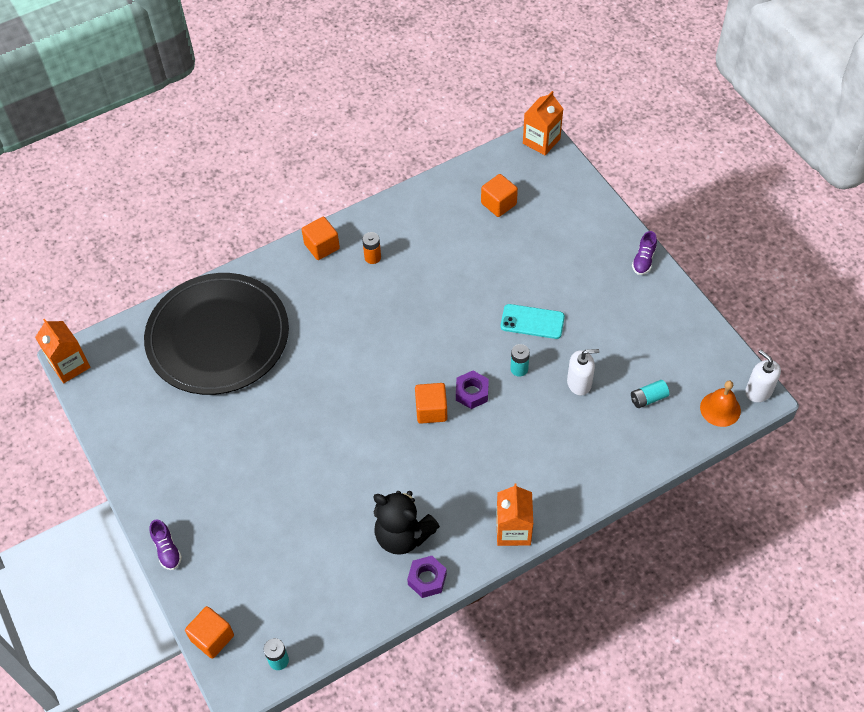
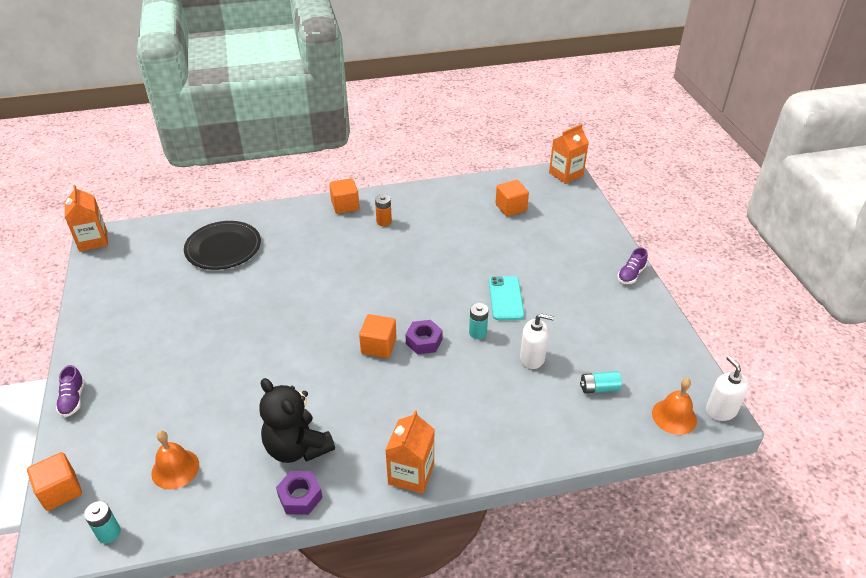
camera: 15 degrees right, 15 degrees down
black plate [144,273,289,395] -> black plate [184,221,261,270], size x0.58
turquoise phone [501,304,565,339] -> turquoise phone turned 60 degrees clockwise [489,276,524,320]
none -> orange bell [151,431,199,489]

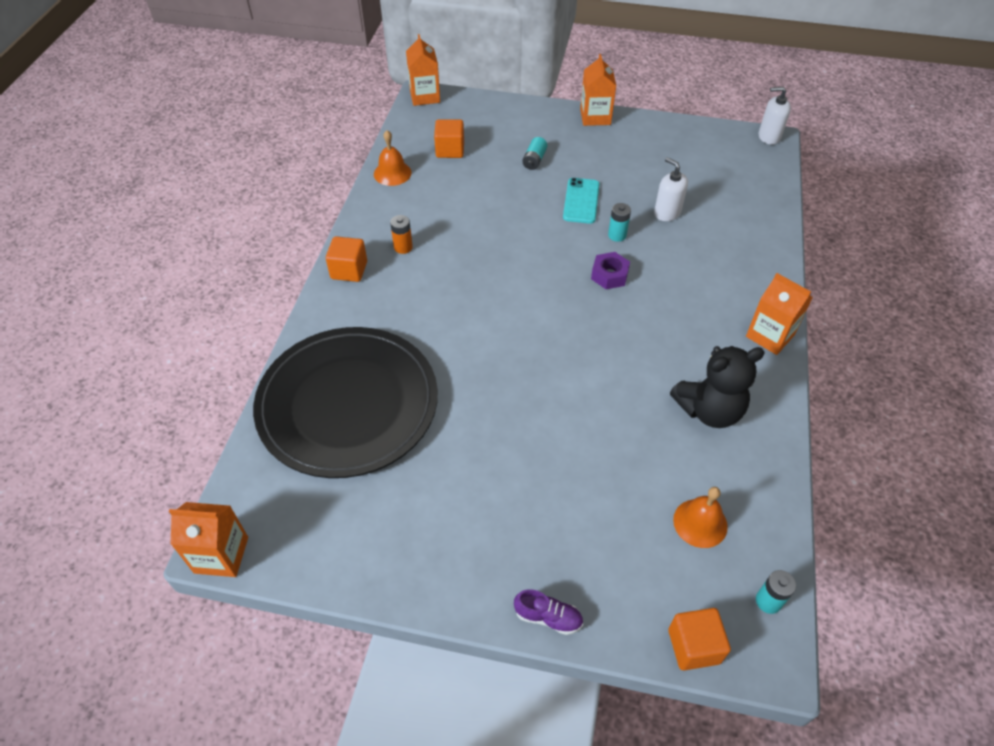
camera: 65 degrees left, 10 degrees up
black plate [184,221,261,270] -> black plate [253,327,438,478], size x1.74
purple nut [276,471,323,515] -> none
orange cube [359,314,397,358] -> none
turquoise phone [489,276,524,320] -> turquoise phone turned 75 degrees clockwise [563,178,599,224]
white soap dispenser [520,313,554,369] -> white soap dispenser turned 75 degrees counterclockwise [654,157,688,221]
turquoise battery [580,371,622,394] -> turquoise battery moved to [522,137,547,170]
purple shoe [618,247,648,284] -> orange carton [580,54,616,126]
orange bell [652,378,697,435] -> orange bell moved to [374,130,412,186]

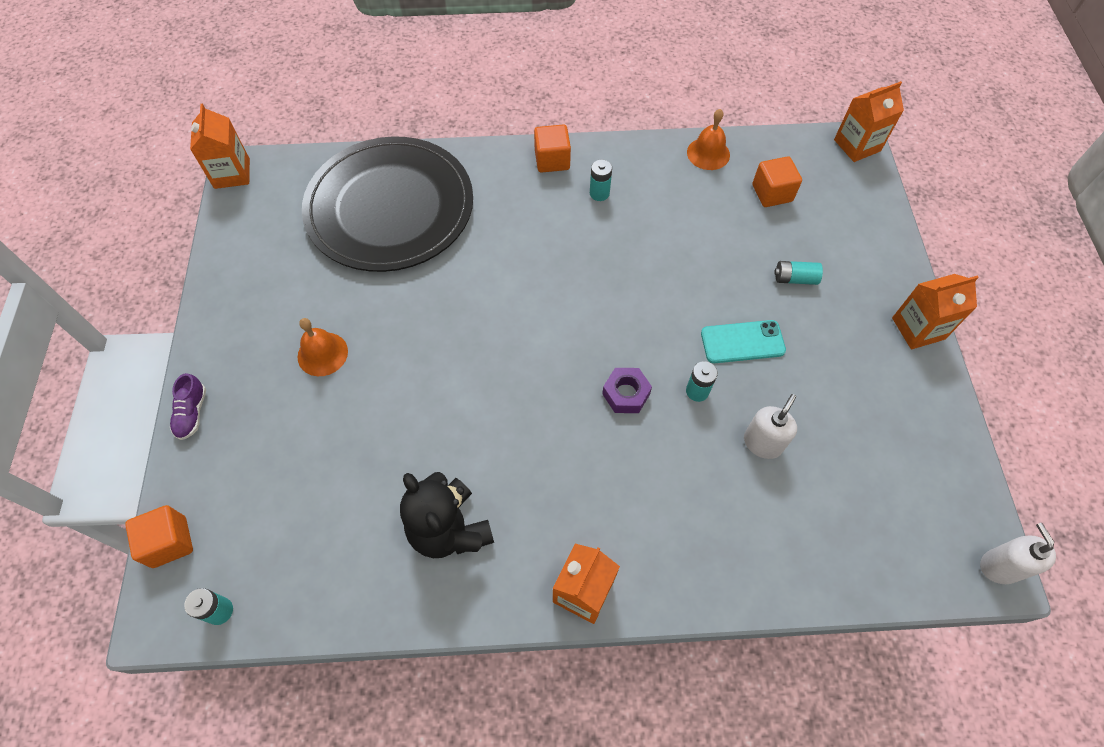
camera: 75 degrees right, 10 degrees up
orange battery [390,215,413,254] -> turquoise battery [590,160,612,201]
orange bell [673,487,728,548] -> orange bell moved to [297,318,348,376]

